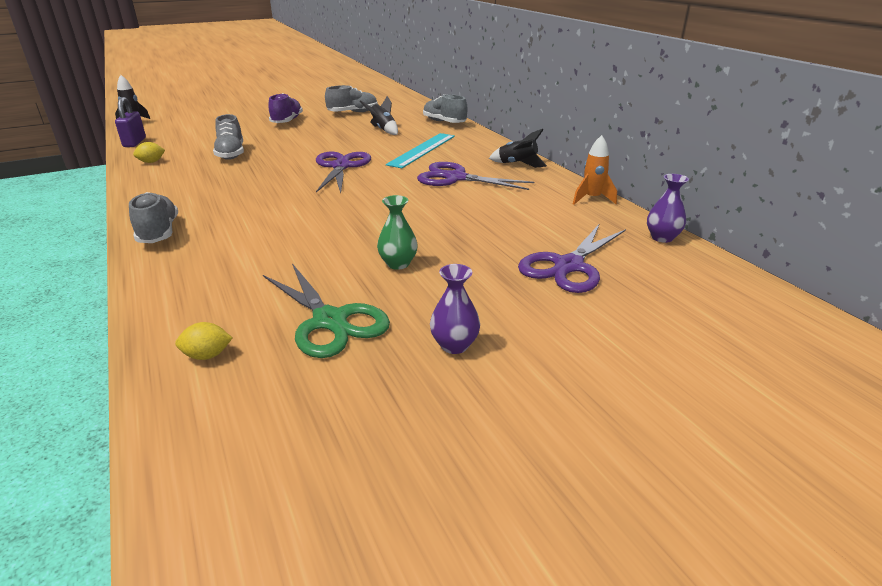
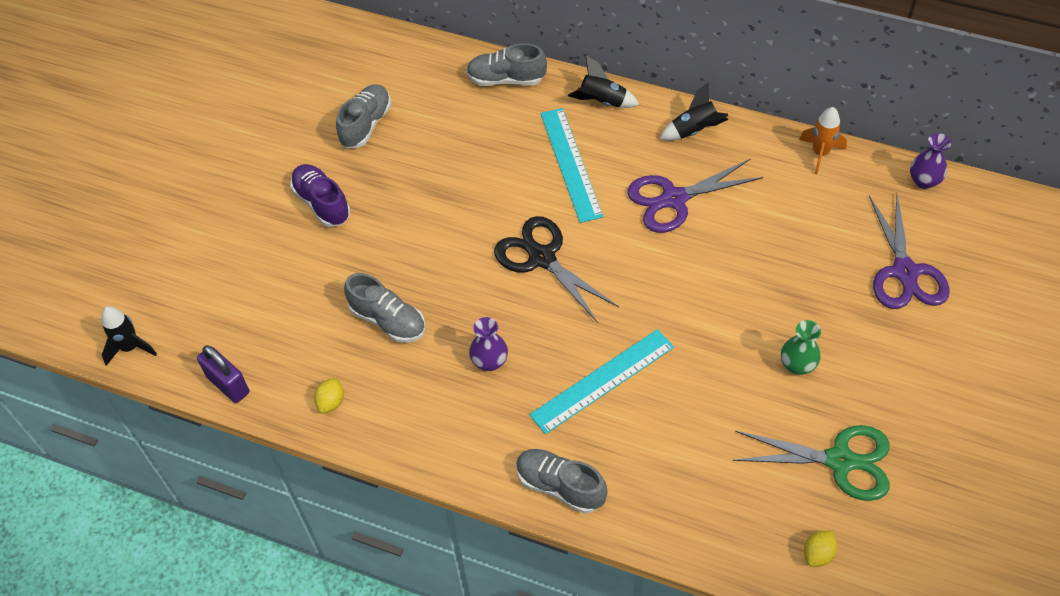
camera: 40 degrees left, 25 degrees up
purple scissors [316,152,371,193] -> black scissors [494,216,619,323]
black rocket [359,96,398,135] -> black rocket moved to [568,56,639,108]
purple vase [430,264,480,354] -> purple vase moved to [469,317,508,371]
none -> turquoise ruler [529,329,674,434]

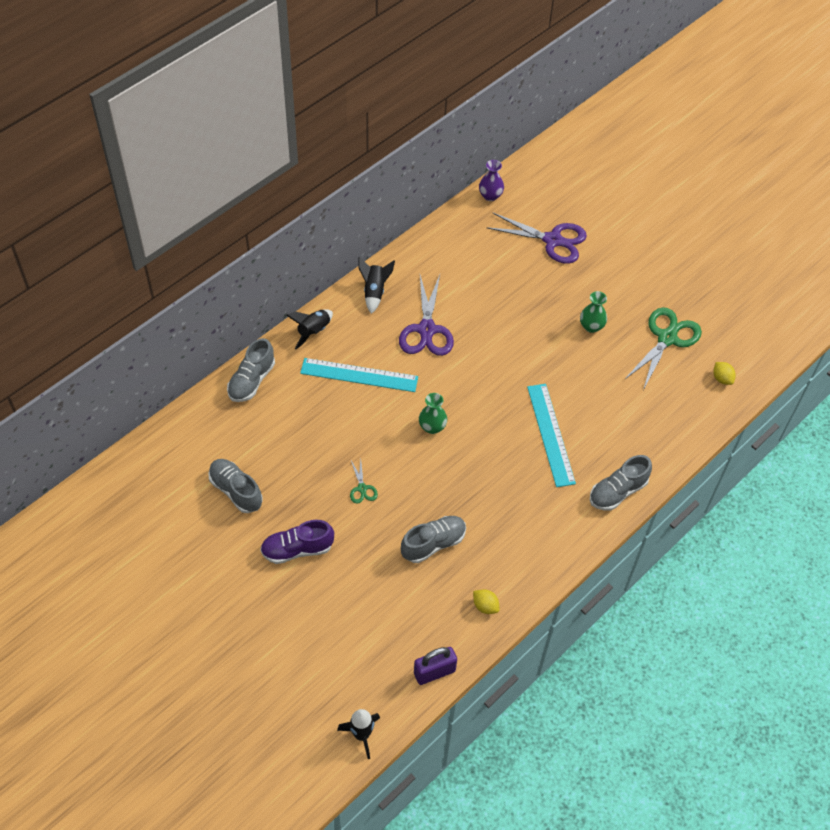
camera: 70 degrees left, 0 degrees up
purple vase [469,317,508,371] -> none
black scissors [494,216,619,323] -> green vase [419,393,447,434]
orange rocket [799,107,847,174] -> none
none -> green scissors [350,460,378,503]

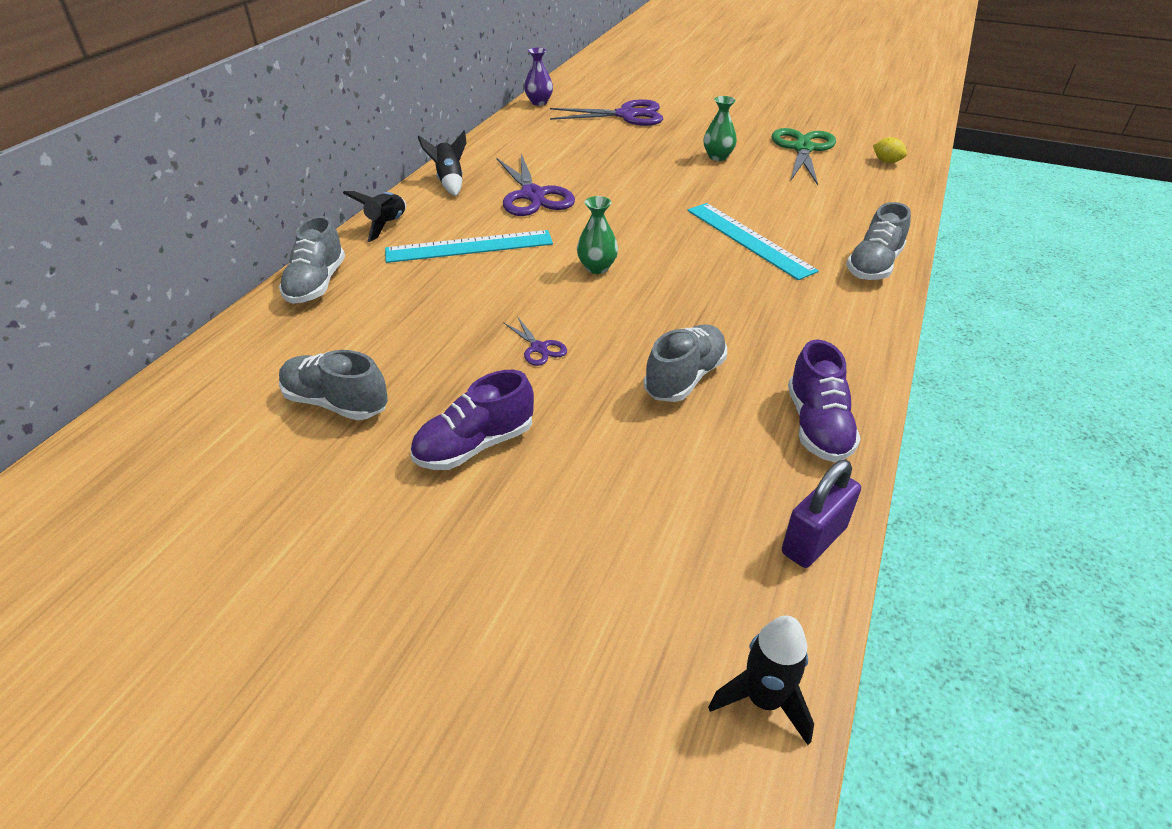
camera: 20 degrees left, 15 degrees down
green scissors [350,460,378,503] -> purple scissors [503,316,567,366]
yellow lemon [473,589,499,614] -> purple shoe [788,339,861,462]

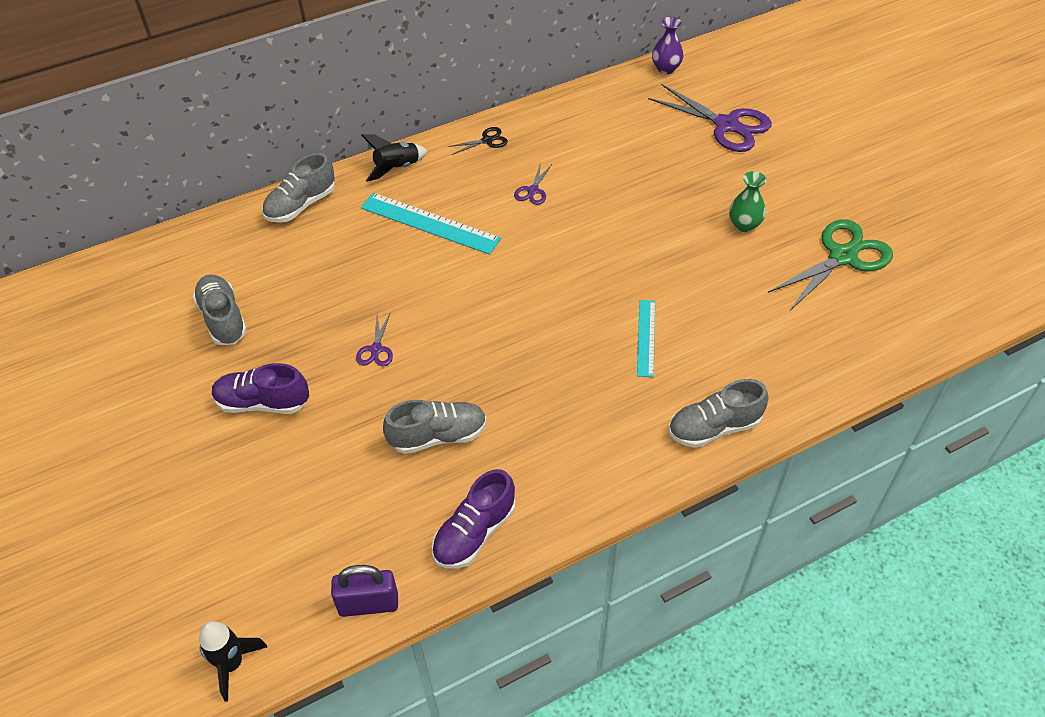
camera: 40 degrees right, 10 degrees up
black rocket [418,131,466,196] -> black scissors [448,127,508,155]
purple scissors [496,154,575,216] -> purple scissors [514,162,552,205], size x0.47
green vase [577,196,618,274] -> none
turquoise ruler [687,203,819,280] -> turquoise ruler [637,300,655,377], size x0.60
yellow lemon [873,137,907,163] -> none

